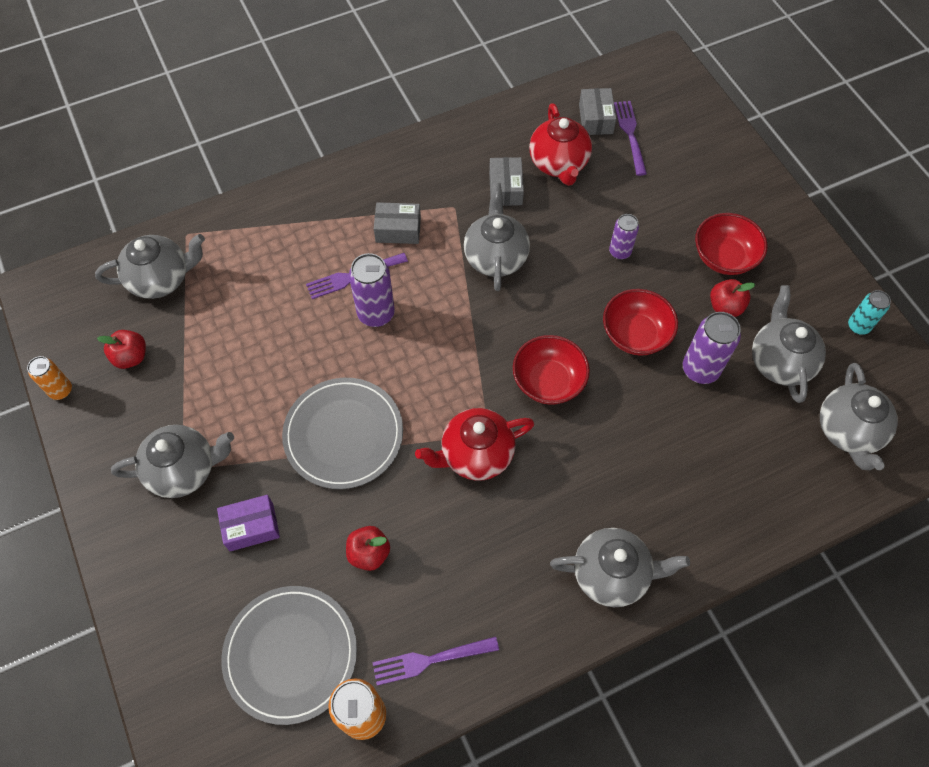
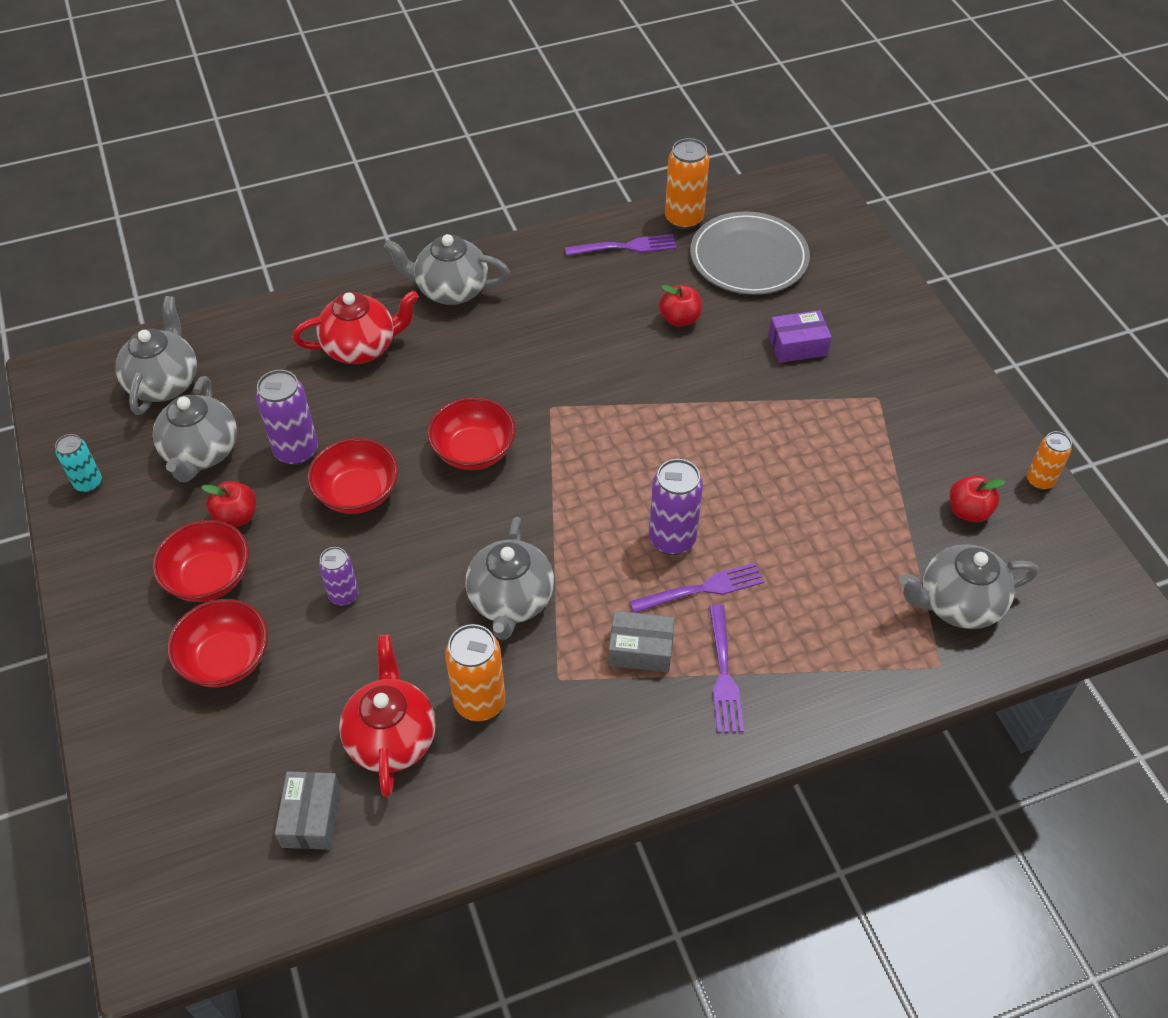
camera: 175 degrees left, 10 degrees down
grey teapot [111,425,234,498] -> none
grey plate [282,378,403,489] -> none
red teapot [415,408,535,481] -> red teapot moved to [292,290,419,364]
grey box [489,157,524,206] -> orange can [445,624,505,721]
purple fork [614,101,647,176] -> purple fork moved to [709,604,744,733]
none -> red bowl [168,599,268,687]

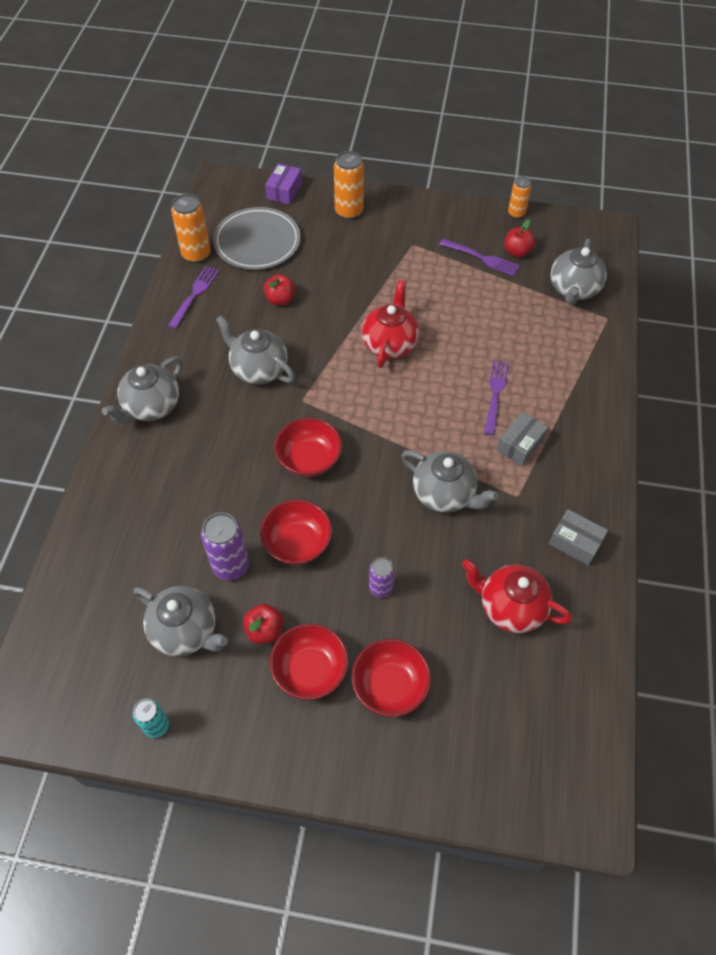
camera: 60 degrees left, 5 degrees up
grey teapot [116,296,197,415] -> grey teapot moved to [216,315,295,385]
grey box [275,771,341,850] -> grey box moved to [549,509,608,566]
red teapot [292,290,419,364] -> red teapot moved to [362,280,419,368]
orange can [445,624,505,721] -> orange can moved to [334,151,364,220]
purple can [649,459,703,555] -> none
purple fork [709,604,744,733] -> purple fork moved to [439,239,520,276]
purple box [768,310,832,363] -> purple box moved to [265,163,302,205]

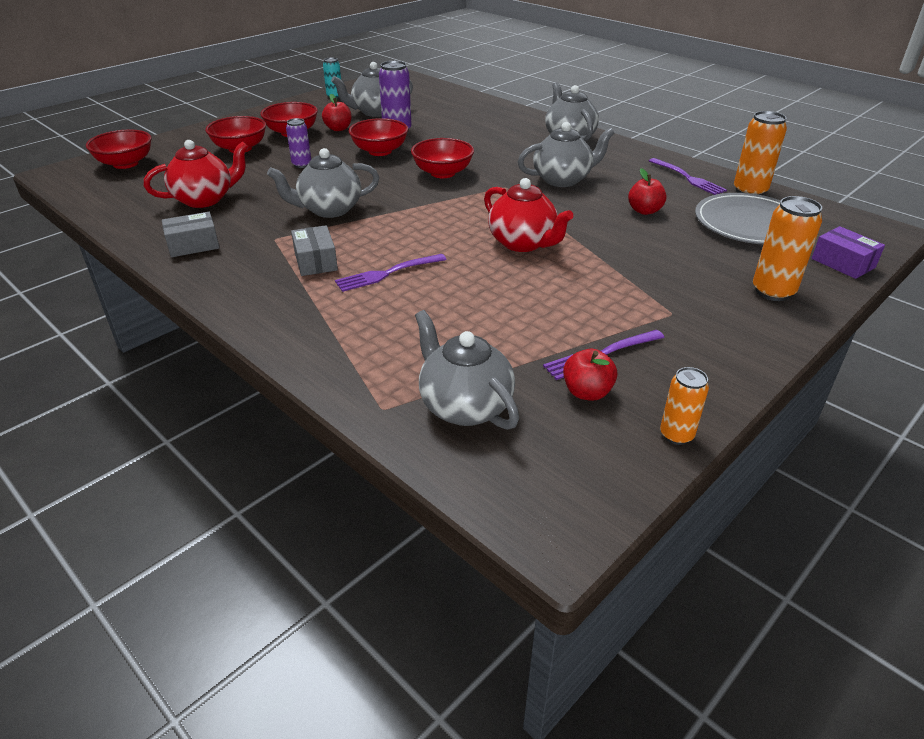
camera: 125 degrees right, 20 degrees down
purple fork [484,360,509,435] -> purple fork turned 105 degrees clockwise [335,254,447,292]
none -> red bowl [86,130,152,169]

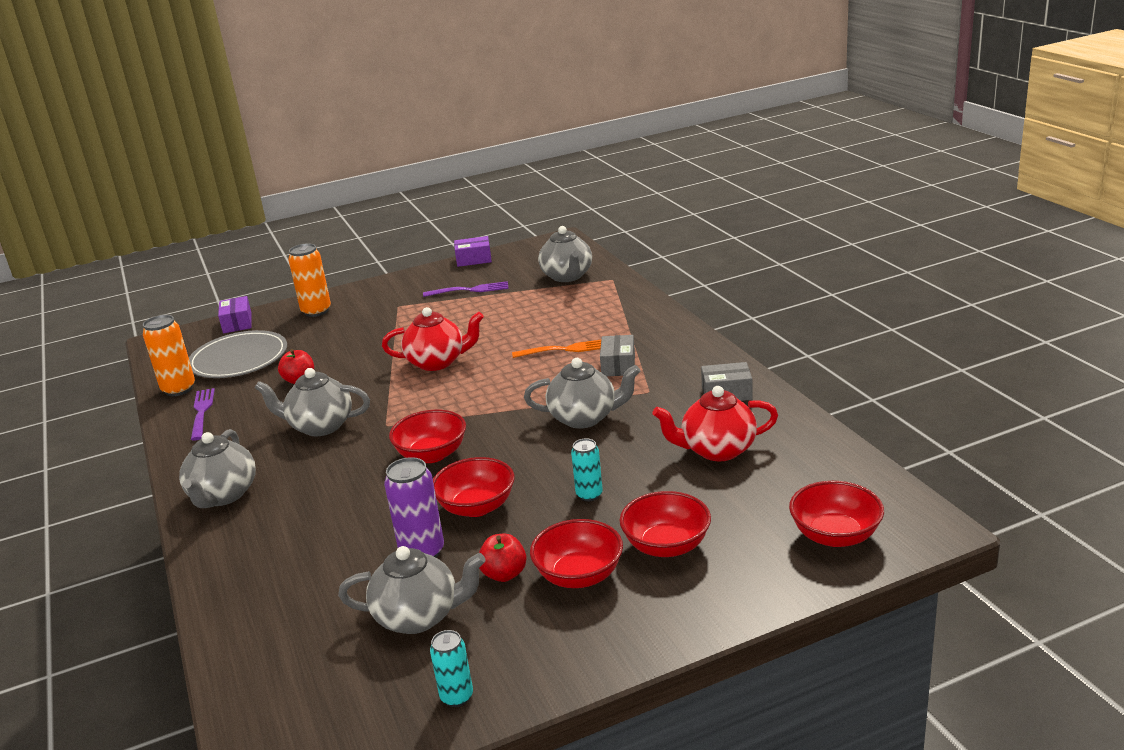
camera: 155 degrees left, 10 degrees down
purple can [286,118,311,168] -> turquoise can [571,438,603,501]
purple fork [335,254,447,292] -> orange fork [512,340,601,358]
red teapot [484,178,573,252] -> red teapot turned 105 degrees clockwise [382,307,484,371]
red apple [563,349,617,401] -> none
orange can [660,367,709,445] -> purple box [454,236,492,267]

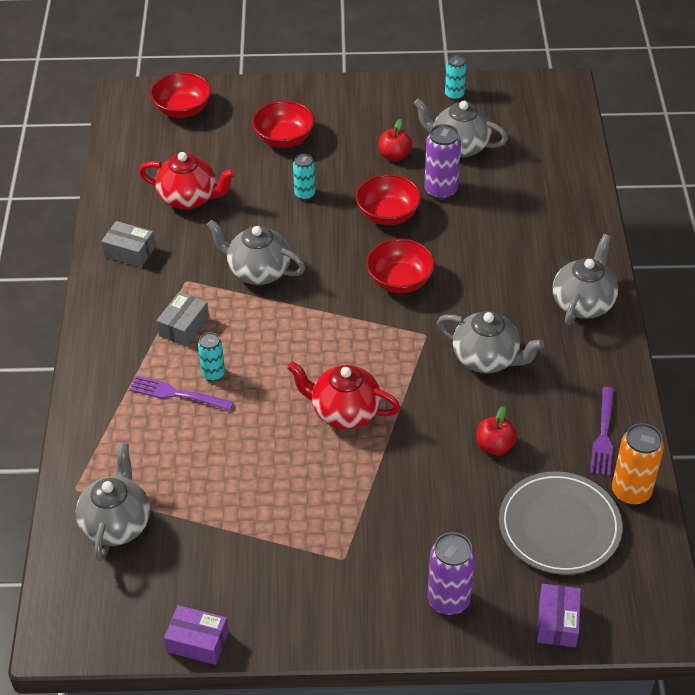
camera: 160 degrees left, 20 degrees up
orange can [288,243,331,317] -> purple can [428,532,475,615]
purple fork [423,281,509,297] -> purple fork moved to [129,376,234,411]
orange fork [512,340,601,358] -> turquoise can [198,332,225,381]
red bowl [530,519,623,588] -> none

